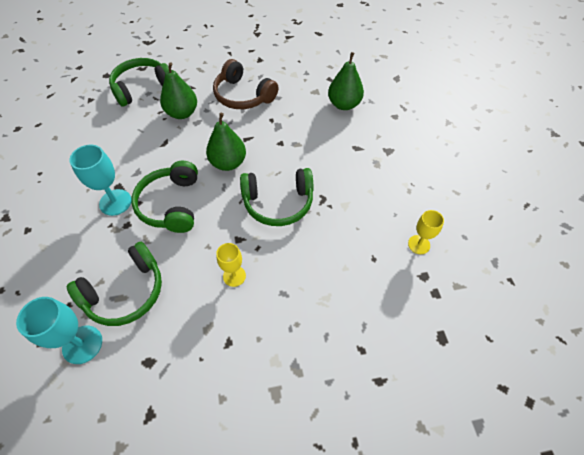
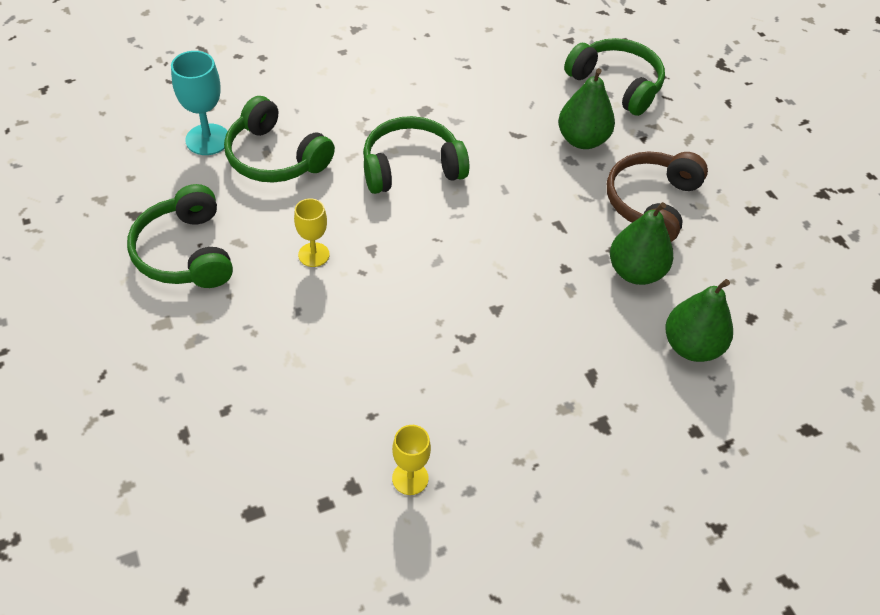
camera: 75 degrees right, 5 degrees down
turquoise goblet [69,145,132,216] -> none
green pear [206,113,246,171] -> green pear moved to [610,202,673,285]
green headphones [240,168,314,226] -> green headphones moved to [127,184,233,288]

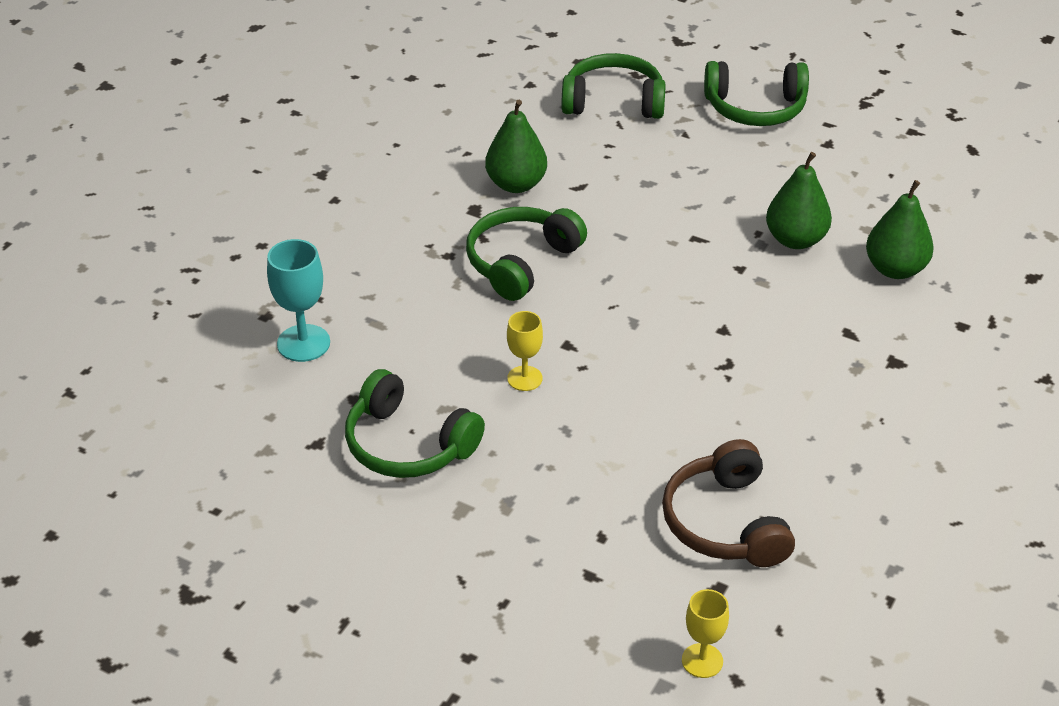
camera: 35 degrees left, 10 degrees down
green headphones [224,96,335,183] -> green headphones moved to [704,61,809,126]
yellow goblet [392,425,431,495] -> yellow goblet moved to [682,589,729,678]
green pear [558,68,615,149] -> green pear moved to [485,100,547,193]
brown headphones [607,151,708,242] -> brown headphones moved to [662,439,795,567]

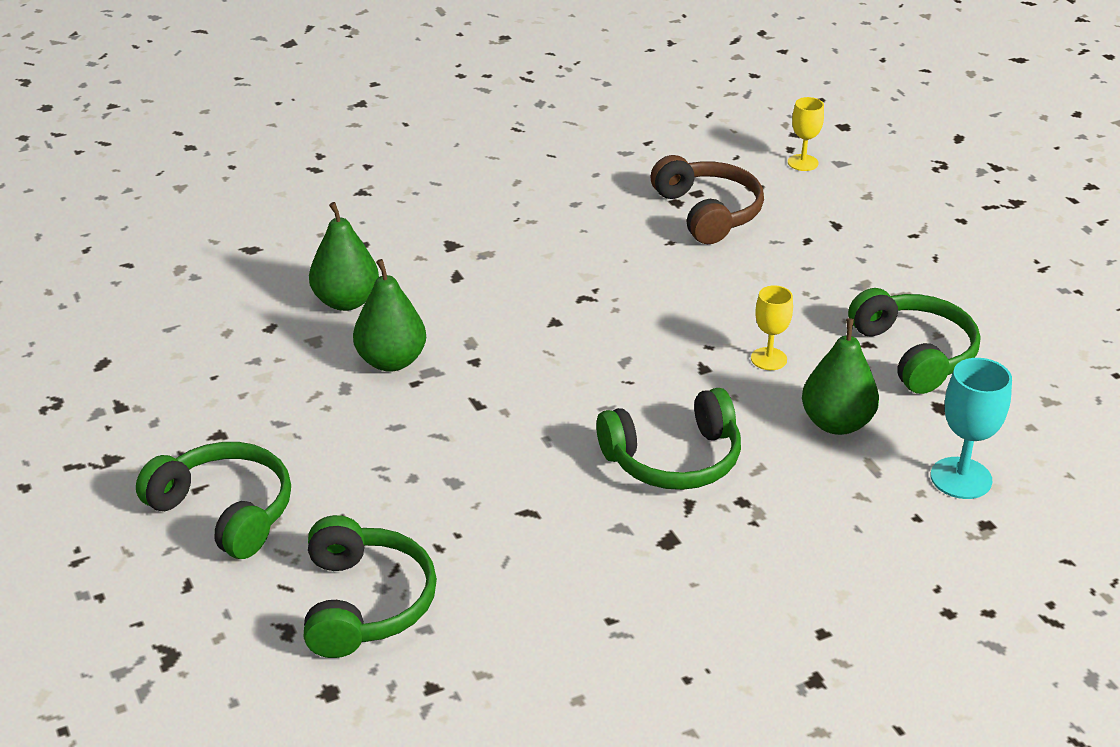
camera: 145 degrees left, 5 degrees down
green pear [485,100,547,193] -> green pear moved to [802,318,879,435]
green headphones [561,53,666,119] -> green headphones turned 135 degrees counterclockwise [304,515,437,658]
brown headphones [662,439,795,567] -> brown headphones turned 45 degrees counterclockwise [651,155,764,244]

